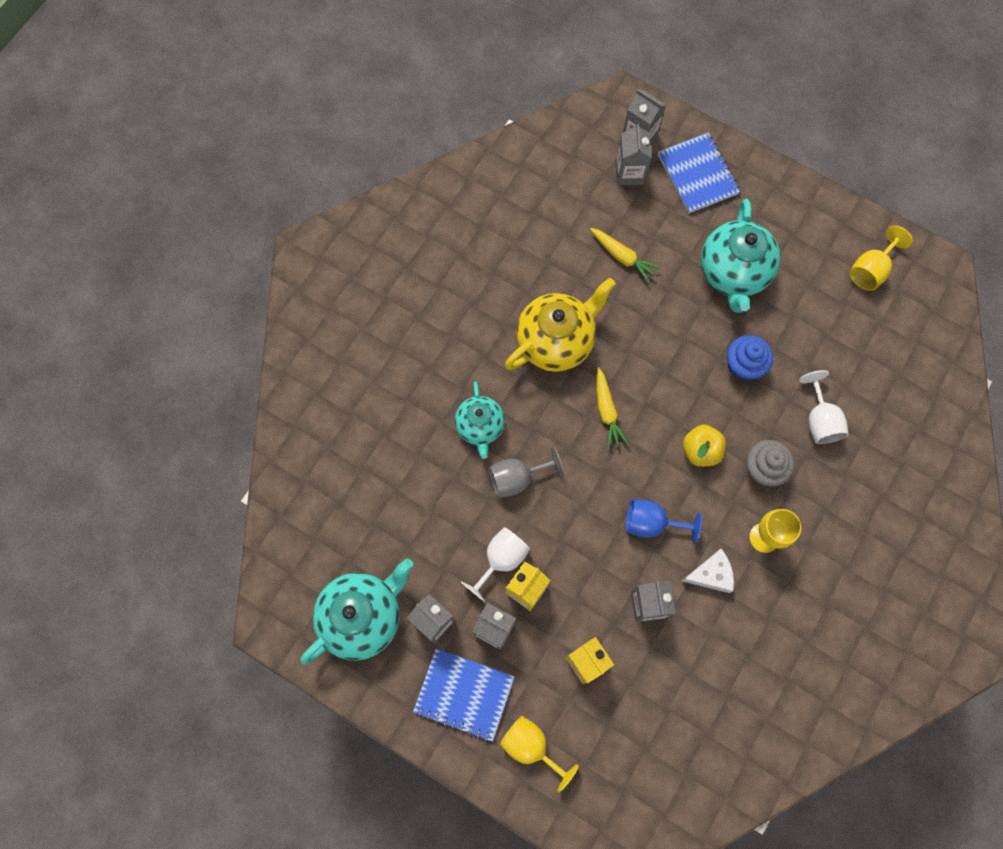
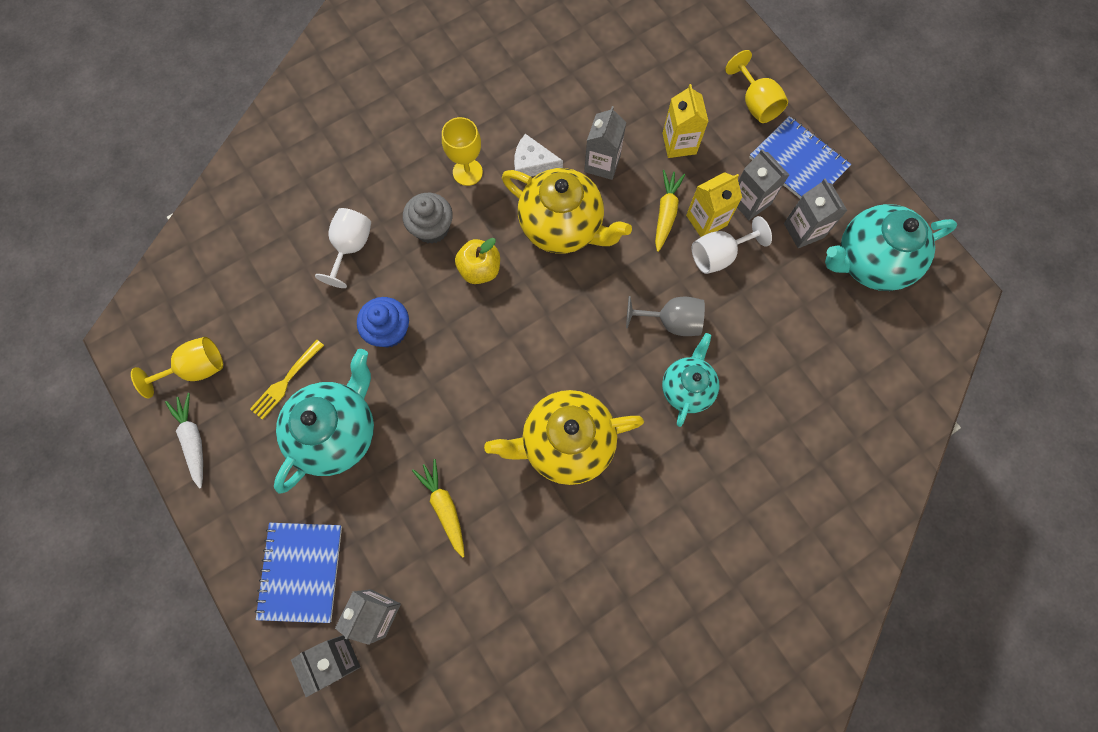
camera: 155 degrees left, 0 degrees up
yellow carrot [596,367,629,450] -> yellow carrot moved to [655,170,685,252]
blue goblet [626,500,702,543] -> yellow teapot [502,168,632,254]
none -> white carrot [165,393,203,489]
none -> yellow fork [250,339,324,420]

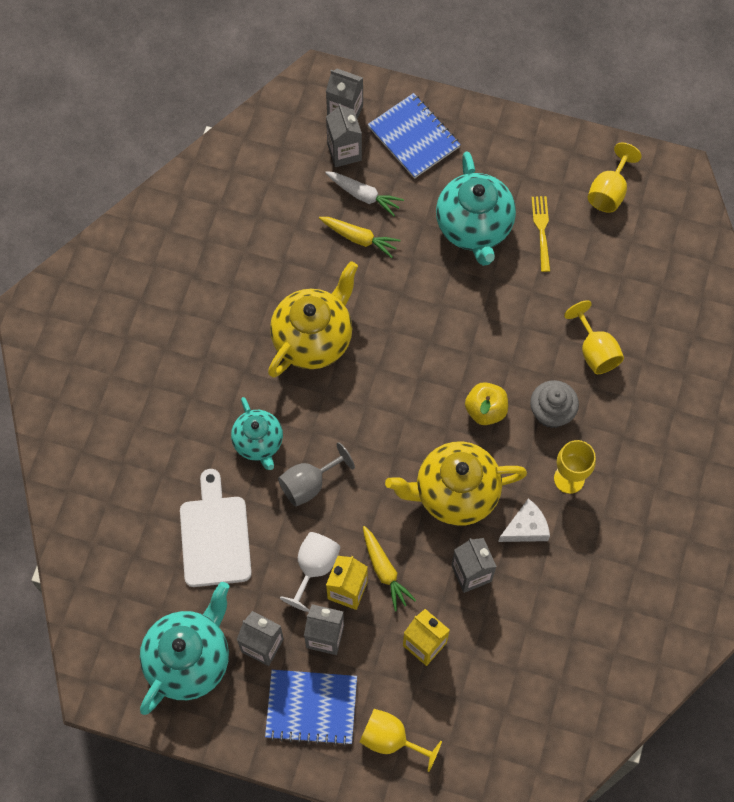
camera: 140 degrees right, 5 degrees down
white carrot [165,393,203,489] -> white carrot moved to [325,171,404,217]
white goblet [315,208,371,288] -> yellow goblet [564,300,624,374]
blue cupcake [357,297,409,348] -> none
none -> white cutting board [180,469,252,587]

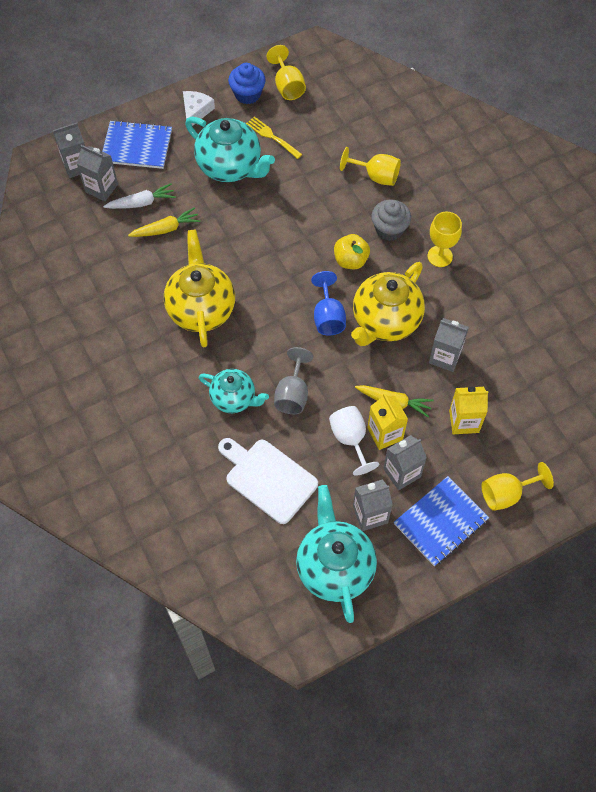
camera: 45 degrees left, 5 degrees down
white cheese [498,498,550,542] -> white cheese moved to [183,91,215,126]
none -> blue cupcake [228,63,266,104]
none -> blue goblet [311,271,346,335]

